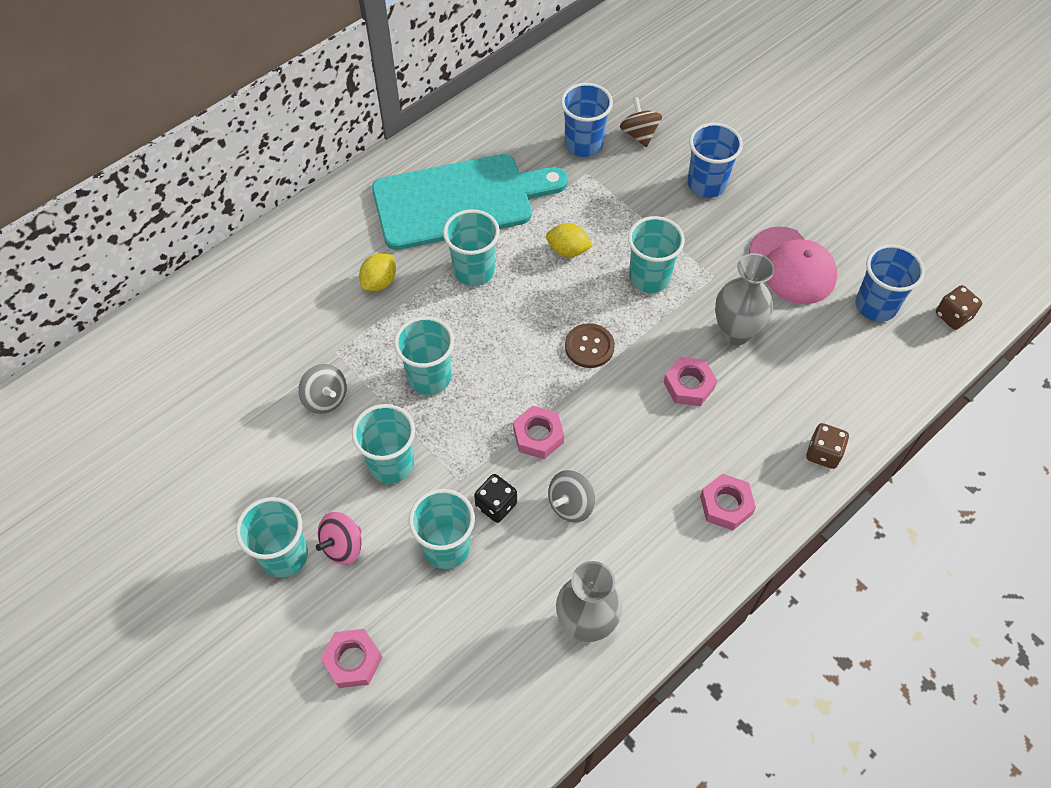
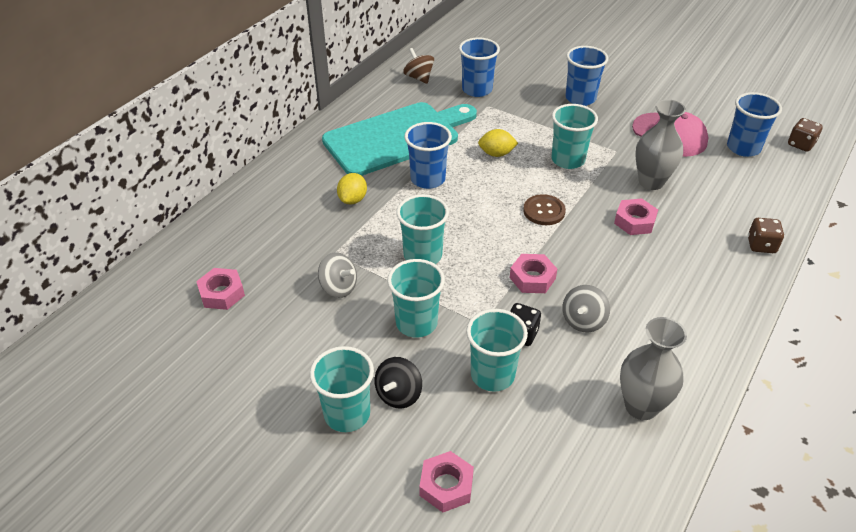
camera: 15 degrees left, 15 degrees down
pink spinning top [316,512,361,565] -> black spinning top [374,357,422,409]
turquoise cup [443,209,500,286] -> blue cup [404,122,452,189]
brown spinning top [620,97,662,147] -> brown spinning top moved to [403,48,434,84]
pink nut [700,473,756,531] -> pink nut moved to [196,268,245,310]

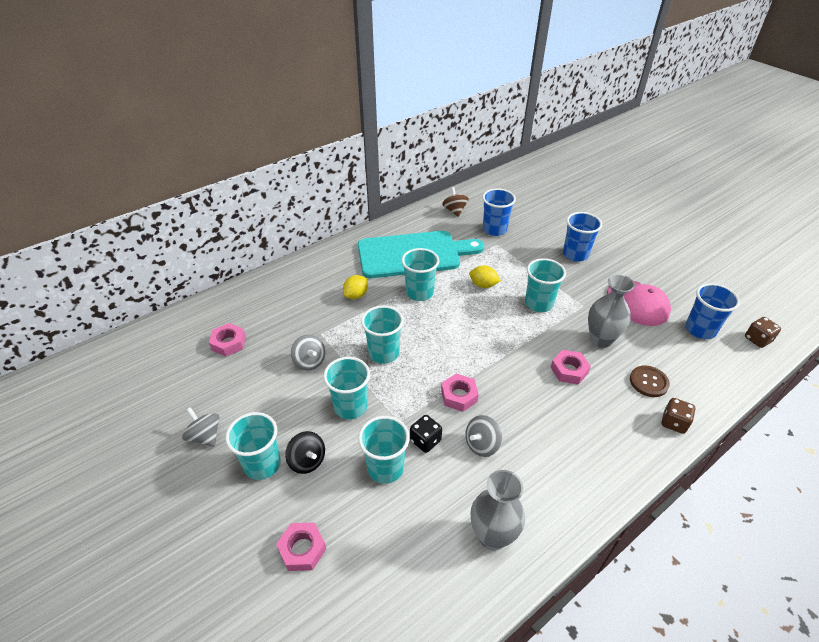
camera: 20 degrees right, 0 degrees up
black spinning top [374,357,422,409] -> black spinning top turned 90 degrees counterclockwise [285,431,325,474]
blue cup [404,122,452,189] -> turquoise cup [401,248,439,301]
brown button [523,194,566,225] -> brown button moved to [630,366,670,397]
none -> grey spinning top [182,407,219,447]

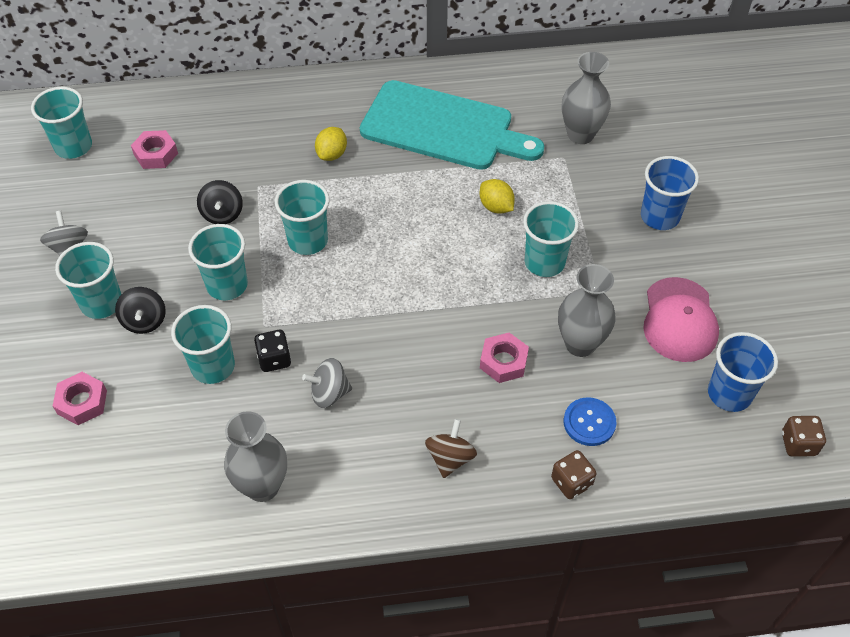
camera: 30 degrees right, 10 degrees up
grey spinning top [291,334,325,370] -> black spinning top [197,180,243,224]
yellow lemon [343,275,368,299] -> yellow lemon turned 45 degrees counterclockwise [315,127,347,161]
turquoise cup [401,248,439,301] -> turquoise cup moved to [31,87,92,159]
pink nut [441,374,479,412] -> none
brown spinning top [442,187,469,217] -> brown spinning top moved to [425,419,477,478]
blue cup [482,188,516,236] -> grey vase [562,52,611,144]
brown button [630,366,670,397] -> blue button [564,397,617,446]

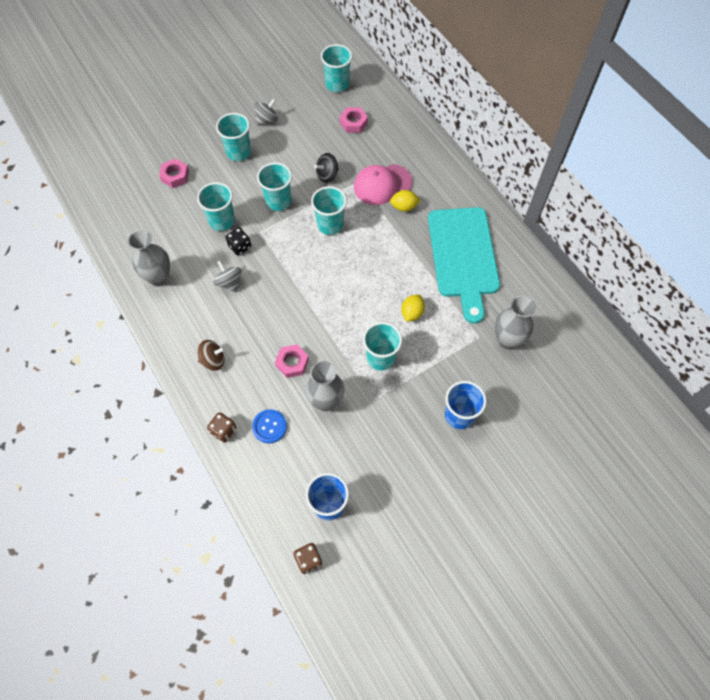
camera: 65 degrees right, 10 degrees up
black spinning top [115,287,166,334] -> none
pink cap [643,277,719,362] -> pink cap moved to [354,164,412,205]

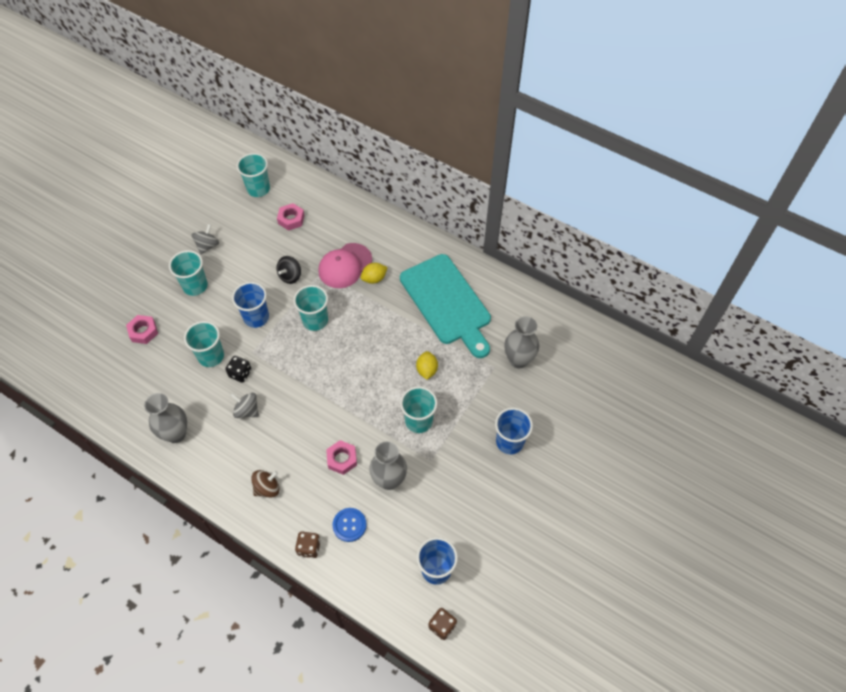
camera: 25 degrees left, 5 degrees down
turquoise cup [257,162,292,211] -> blue cup [232,282,269,328]

